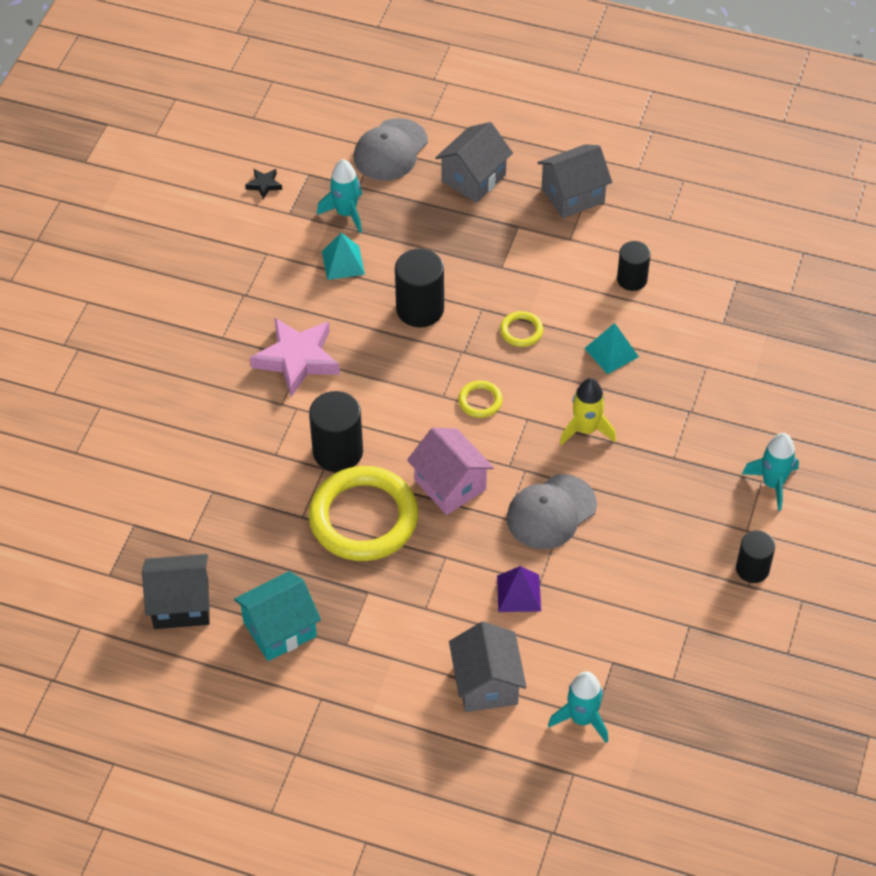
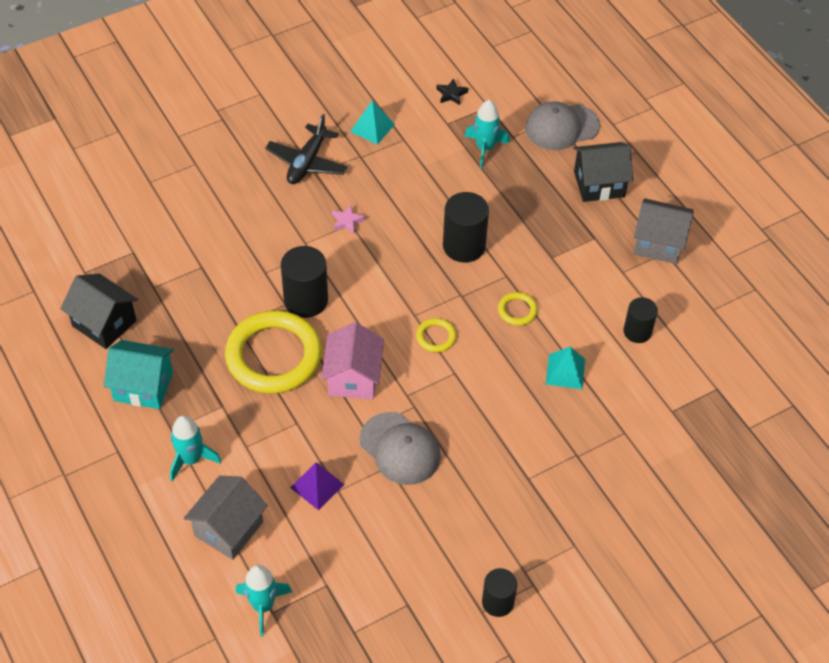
camera: 40 degrees right, 0 degrees up
pink star [250,317,340,397] -> pink star [332,205,365,234], size x0.44
turquoise pyramid [322,233,365,280] -> turquoise pyramid moved to [350,100,395,145]
grey house [435,122,513,203] -> black house [573,142,633,202]
grey cap [507,474,597,549] -> grey cap turned 135 degrees counterclockwise [359,412,441,485]
yellow rocket [560,378,616,445] -> none
turquoise rocket [742,433,799,511] -> turquoise rocket moved to [170,415,221,482]
none -> black plane [265,114,348,184]

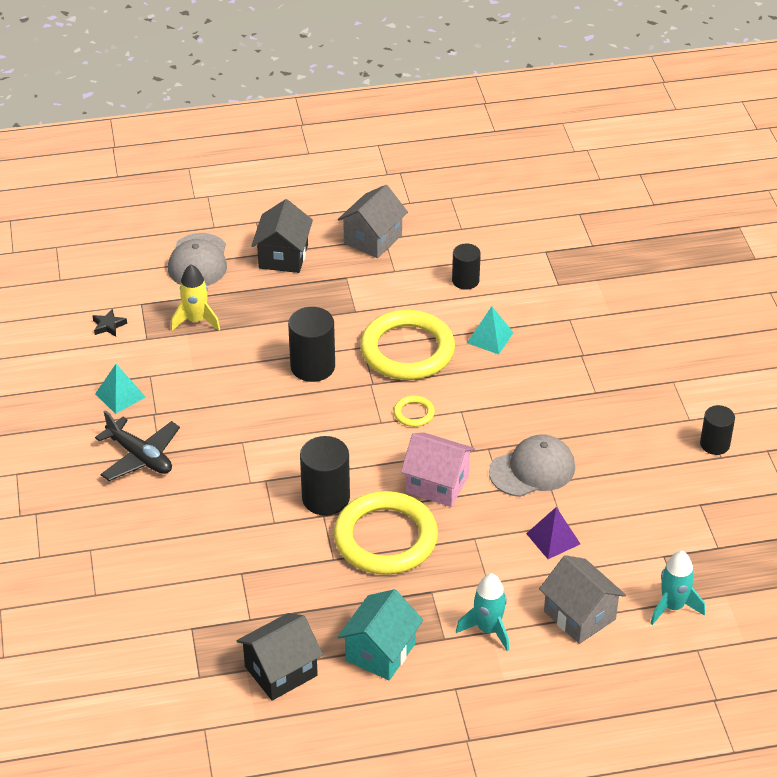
camera: 70 degrees left, 10 degrees down
pink star [332,205,365,234] -> none
turquoise rocket [465,100,510,168] -> yellow rocket [171,264,220,331]
yellow ring [498,292,538,326] -> yellow ring [360,310,455,380], size x2.38

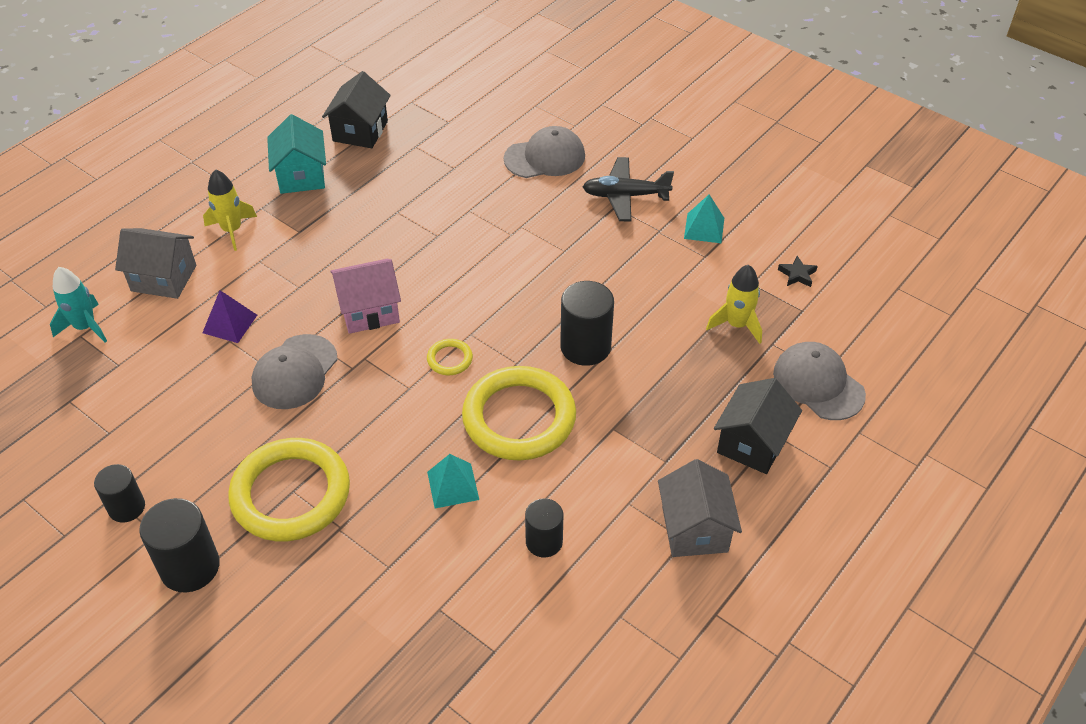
camera: 140 degrees right, 5 degrees up
black house [251,199,313,273] -> black house turned 60 degrees clockwise [714,378,802,474]
black cylinder [300,436,350,516] -> black cylinder moved to [139,498,220,593]
yellow ring [334,491,438,575] -> yellow ring moved to [228,438,350,541]
turquoise rocket [456,573,509,651] -> yellow rocket [203,169,257,251]
none -> grey cap [504,126,585,178]

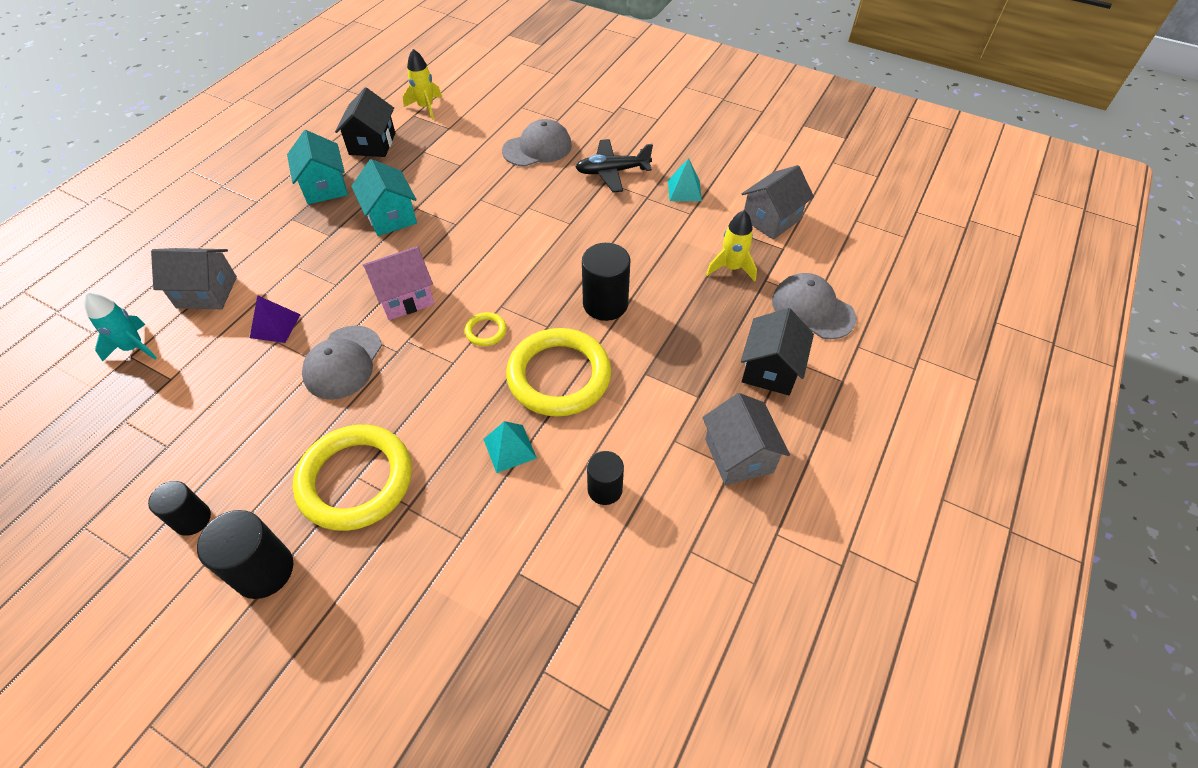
camera: 10 degrees left, 5 degrees up
yellow rocket [203,169,257,251] -> yellow rocket moved to [403,49,442,120]
black star [778,256,818,287] -> grey house [742,165,814,240]
none -> turquoise house [351,159,417,236]

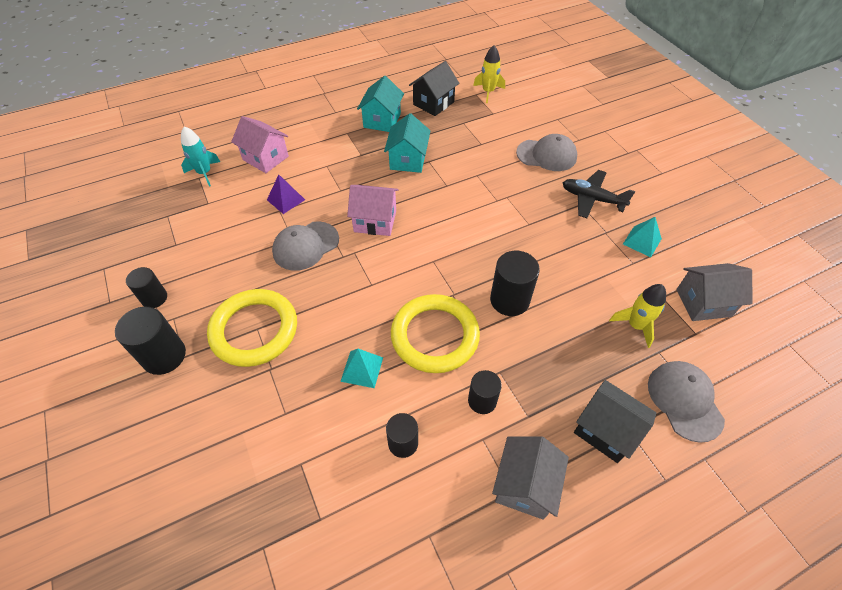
camera: 35 degrees right, 0 degrees up
grey house [151,248,237,309] -> pink house [231,116,289,173]
yellow ring [465,312,507,346] -> none
black house [741,308,814,395] -> black house turned 75 degrees clockwise [574,380,656,463]
none -> black cylinder [468,370,502,414]

